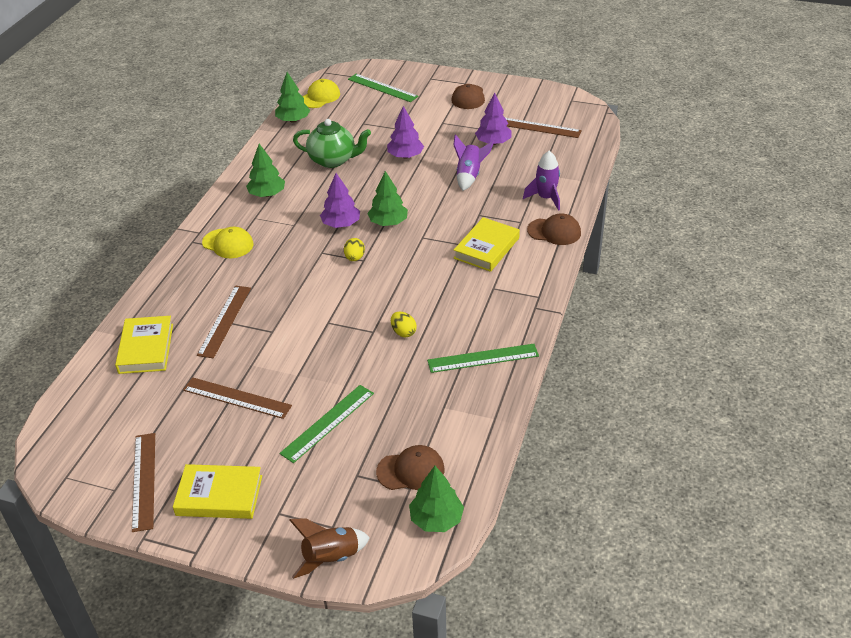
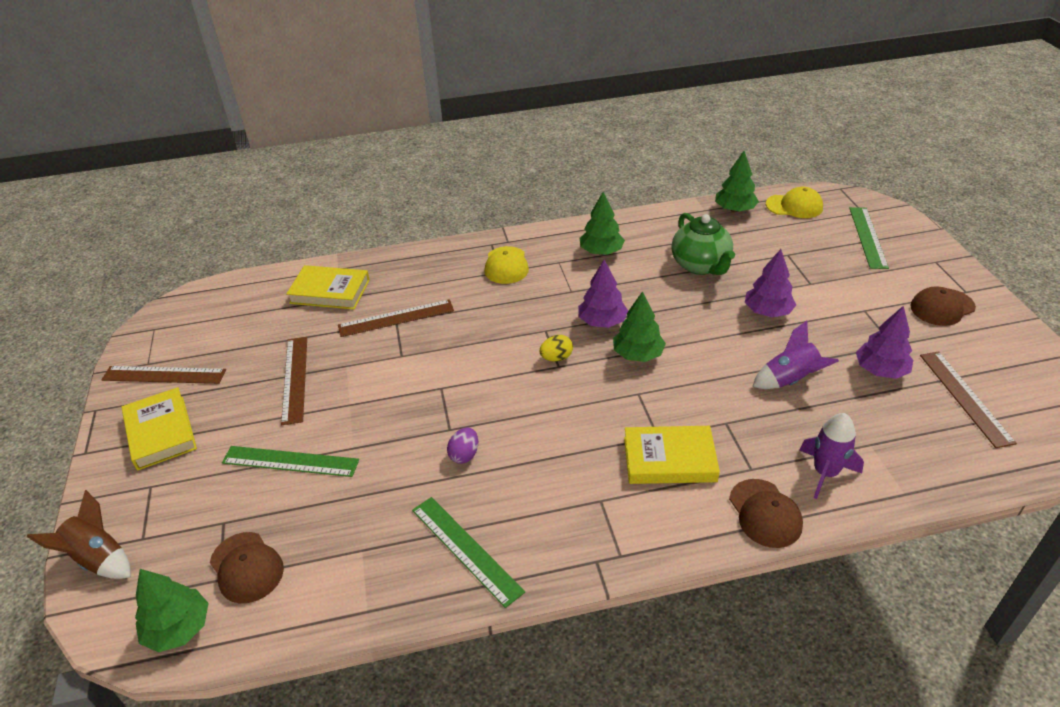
camera: 60 degrees right, 0 degrees up
yellow book [115,316,173,374] -> yellow book turned 45 degrees clockwise [286,265,370,309]
brown ruler [132,433,155,532] -> brown ruler turned 45 degrees clockwise [101,366,226,384]
yellow egg [391,311,417,338] -> purple egg [447,427,478,464]

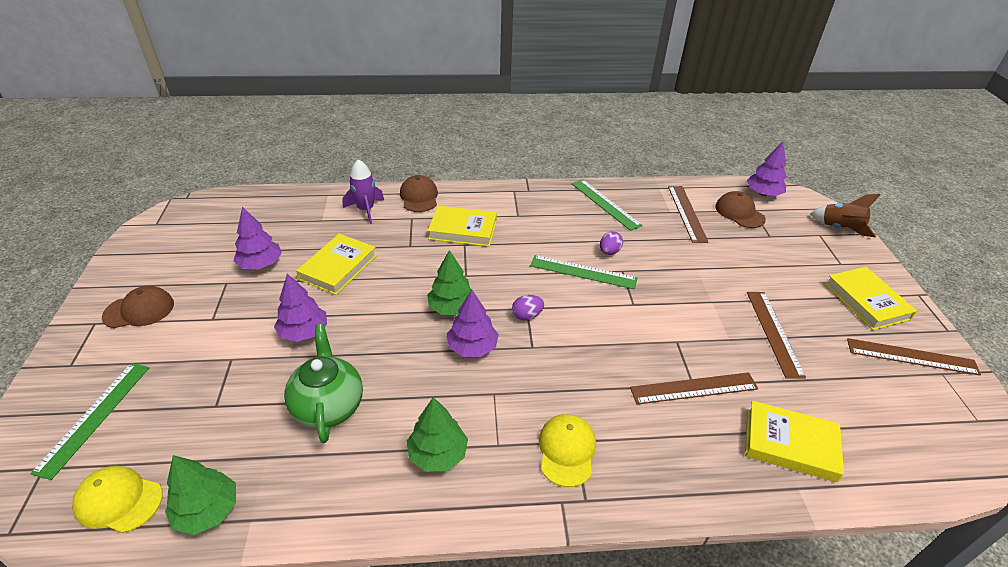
camera: 175 degrees left, 0 degrees up
green tree [135,569,209,652] -> purple tree [747,142,787,196]
green ruler [222,446,359,477] -> green ruler moved to [530,255,637,289]
yellow egg [539,335,573,362] -> purple egg [512,295,544,320]
purple rocket [752,321,839,389] -> yellow book [296,234,377,295]
brown ruler [920,352,1017,448] -> brown ruler moved to [668,186,708,243]

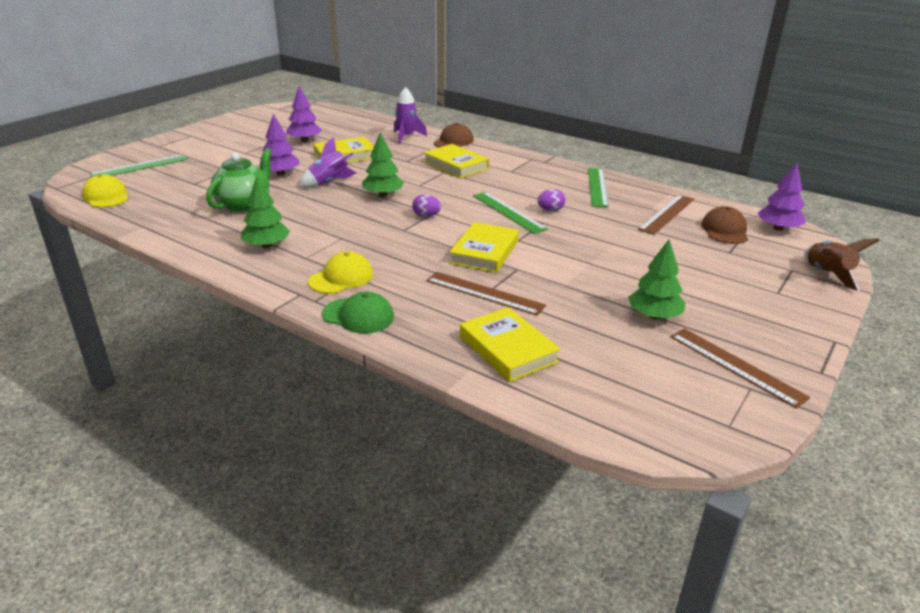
camera: 40 degrees right, 10 degrees down
brown cap [102,286,174,328] -> none
green tree [165,455,236,535] -> green tree moved to [628,240,686,319]
purple tree [447,290,499,357] -> none
brown ruler [747,292,806,379] -> none
yellow book [825,267,917,330] -> yellow book moved to [449,222,519,273]
none -> purple rocket [299,137,356,188]
none -> green cap [322,292,394,333]

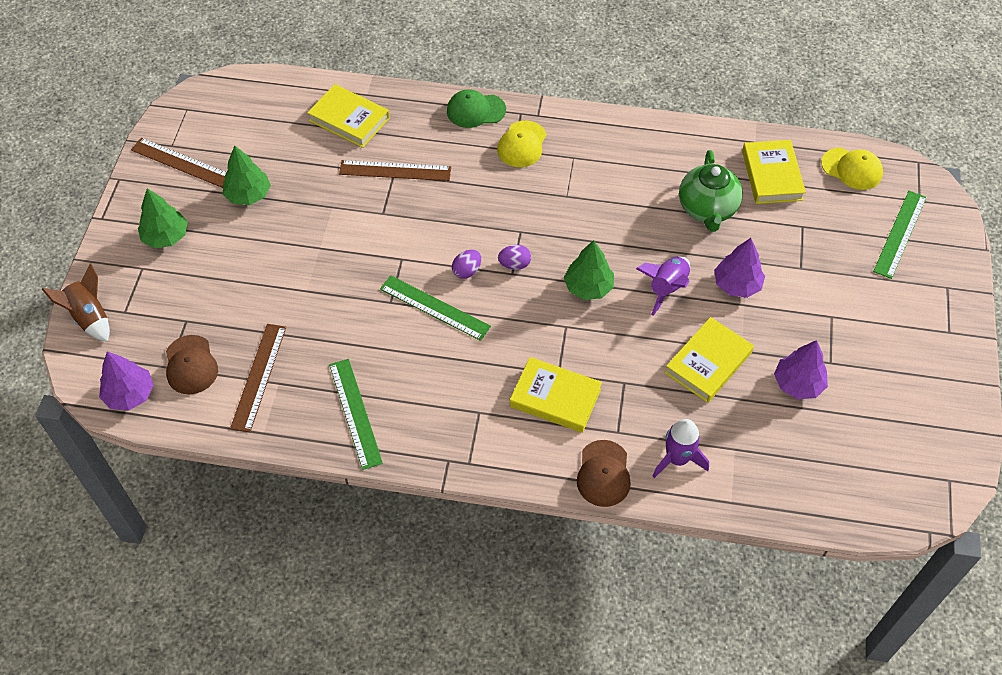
camera: 155 degrees right, 25 degrees up
green tree [241,176,290,248] -> green tree moved to [138,188,188,248]
yellow book [449,222,519,273] -> yellow book moved to [742,140,806,204]
purple egg [537,189,565,211] -> purple egg moved to [452,250,481,279]

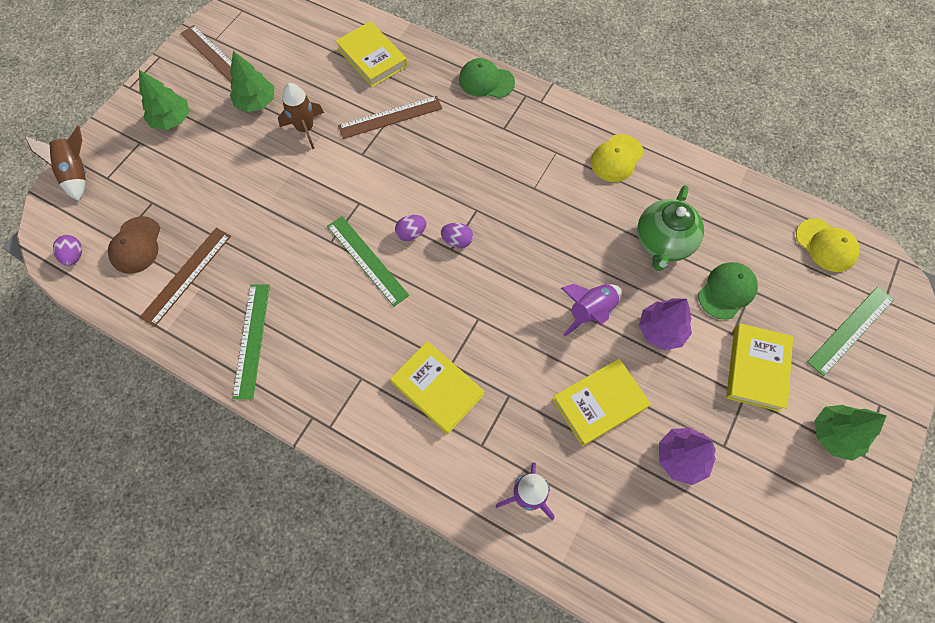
camera: 20 degrees right, 10 degrees up
purple tree [99,351,154,410] -> purple egg [53,235,82,266]
brown ruler [339,160,451,181] -> brown ruler turned 45 degrees counterclockwise [338,96,442,139]
yellow cap [497,121,547,167] -> yellow cap moved to [591,134,644,182]
green tree [564,240,614,300] -> green tree moved to [815,405,886,461]
brown cap [577,440,631,507] -> none
yellow book [742,140,806,204] -> yellow book moved to [726,323,793,412]
none -> brown rocket [278,83,324,149]
none -> green cap [698,262,758,320]

